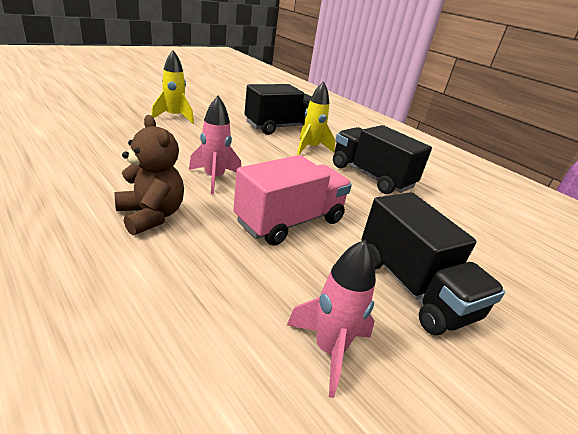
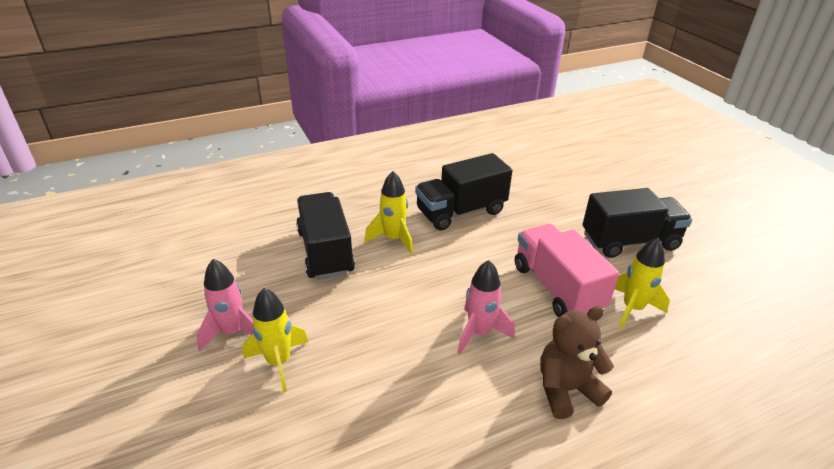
camera: 70 degrees left, 5 degrees up
pink rocket [287,240,376,398] -> pink rocket moved to [197,259,254,351]
none -> yellow rocket [615,237,670,329]

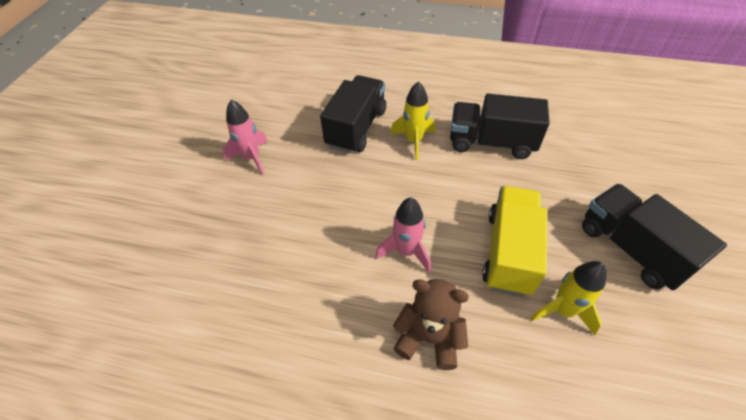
camera: 40 degrees right, 15 degrees up
yellow rocket [243,288,308,392] -> none
pink truck [515,224,619,317] -> yellow truck [482,186,548,296]
black truck [583,188,692,258] -> black truck turned 150 degrees counterclockwise [582,184,727,290]

